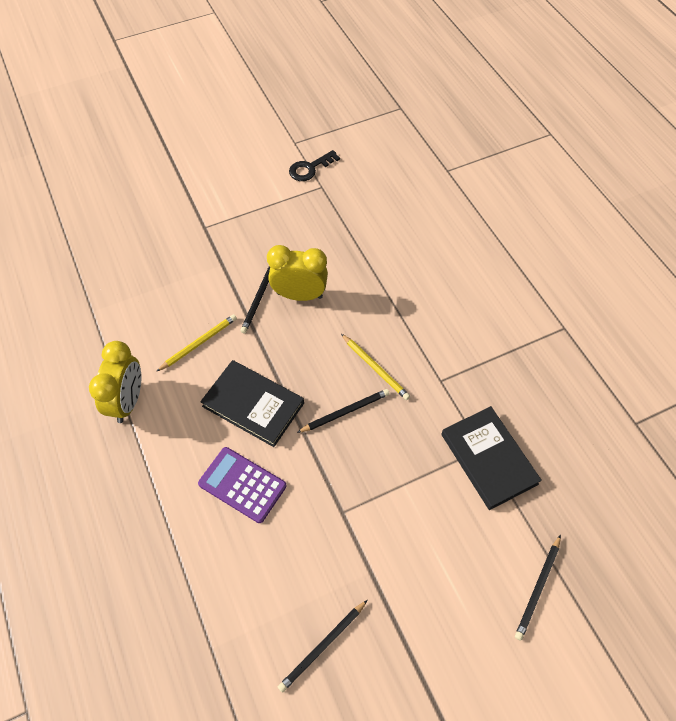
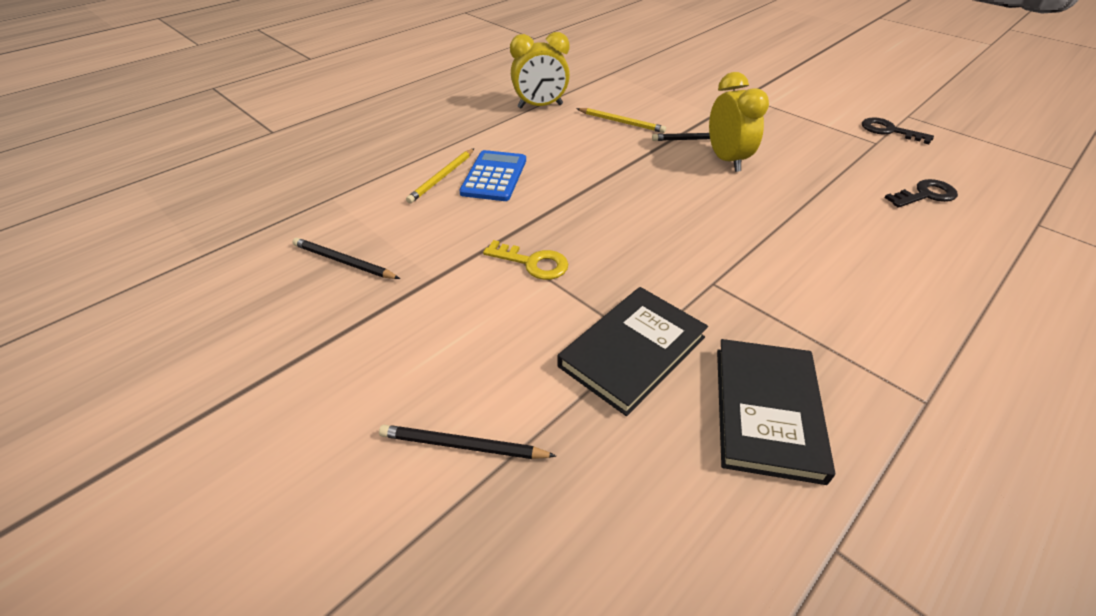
camera: 70 degrees right, 15 degrees down
purple calculator [198,447,286,523] -> blue calculator [459,150,526,201]
black book [200,360,304,447] -> black book moved to [717,339,835,485]
black pencil [297,389,390,433] -> none
yellow pencil [341,334,410,400] -> yellow pencil moved to [406,148,474,203]
none -> yellow key [483,240,568,280]
none -> black key [884,179,958,208]

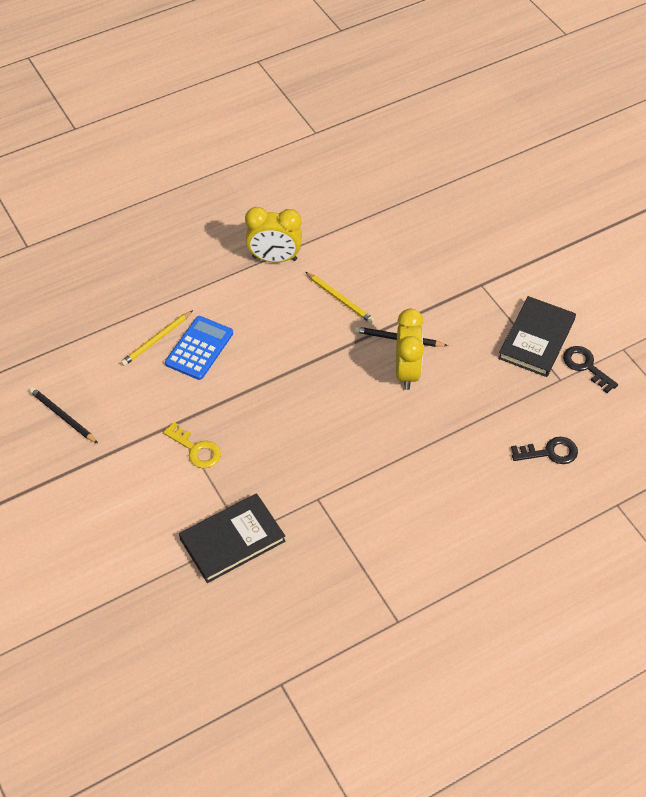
camera: 15 degrees right, 10 degrees up
black pencil [379,425,556,459] -> none
black book [717,339,835,485] -> black book moved to [498,296,576,377]

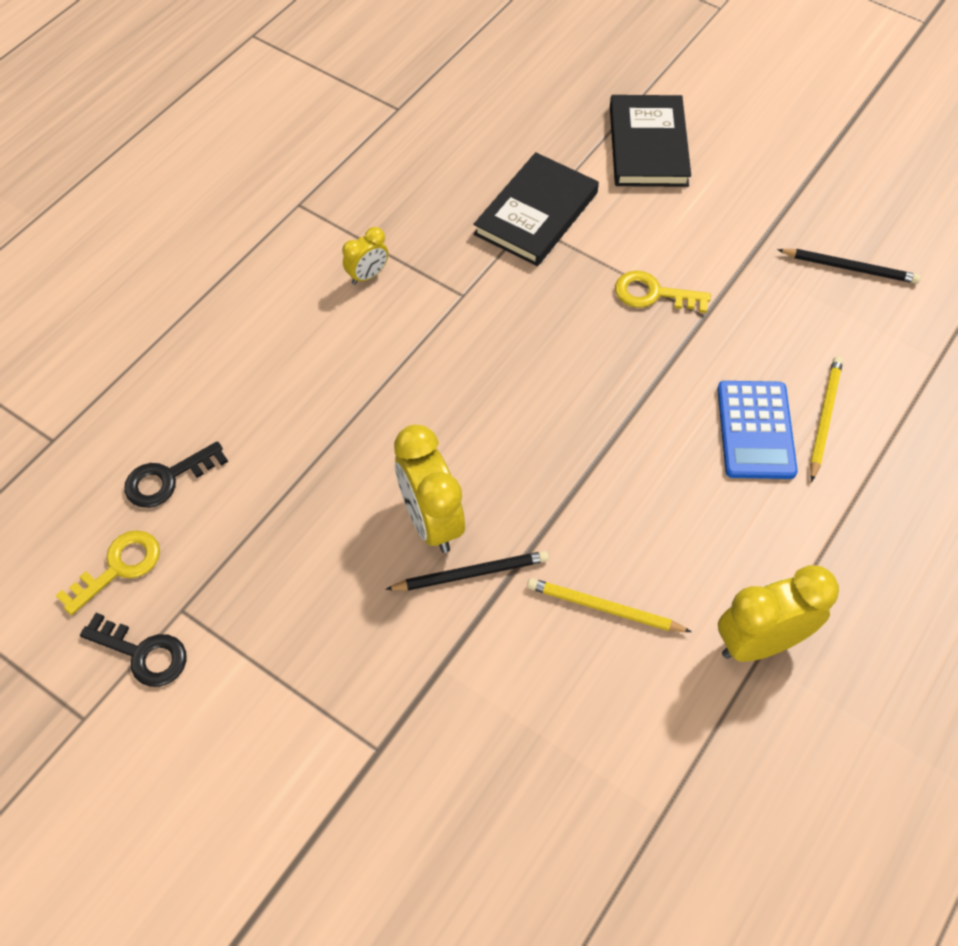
camera: 155 degrees right, 5 degrees up
black book [498,296,576,377] -> black book moved to [610,95,691,187]
none -> yellow key [55,530,160,615]
none -> yellow clock [342,227,388,285]

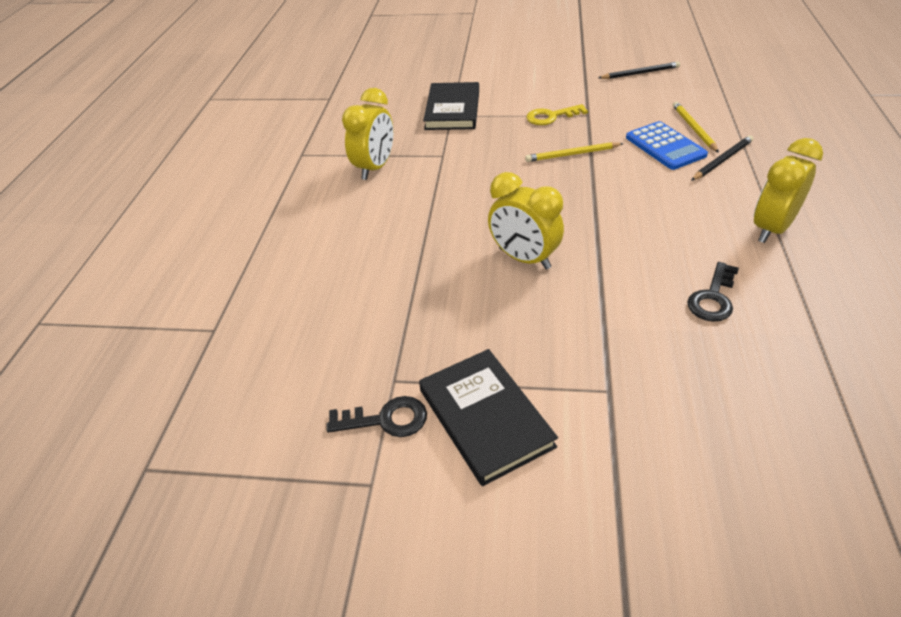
camera: 25 degrees left, 15 degrees down
yellow key [55,530,160,615] -> none
black key [124,441,228,508] -> black key moved to [687,262,739,322]
yellow clock [342,227,388,285] -> yellow clock [342,88,393,180], size x1.87
black pencil [385,551,549,591] -> black pencil moved to [691,135,753,181]
yellow pencil [527,578,692,632] -> yellow pencil moved to [525,142,624,162]
black book [610,95,691,187] -> black book moved to [419,349,558,486]

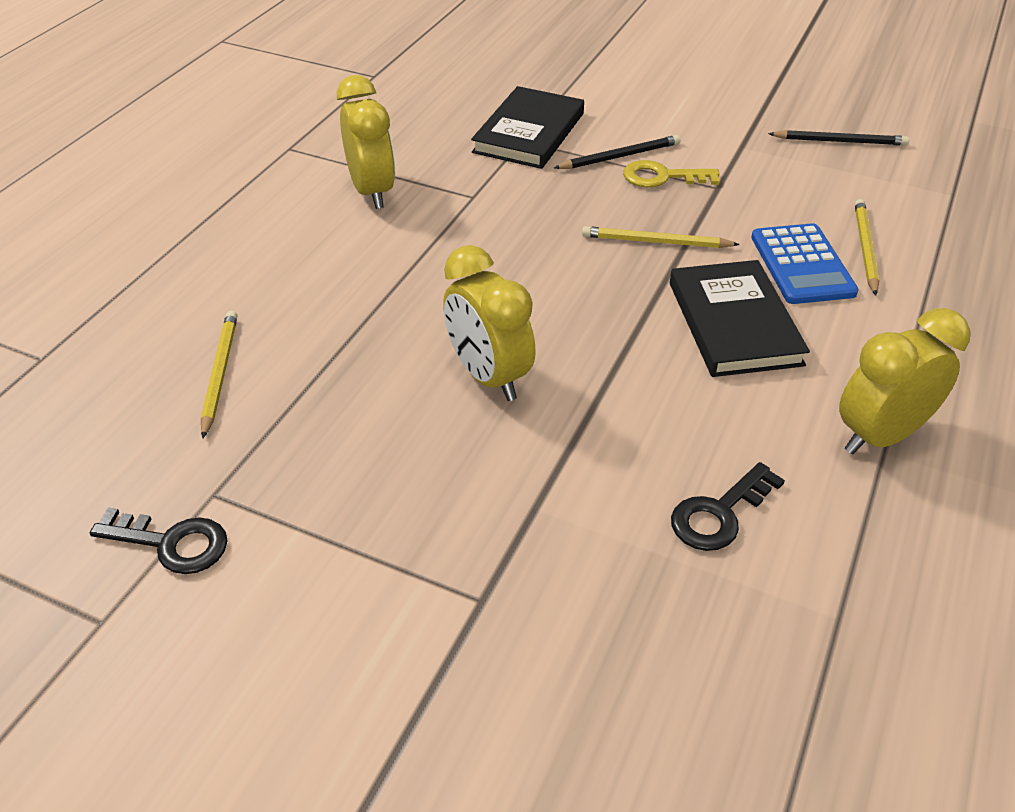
camera: 15 degrees right, 0 degrees up
yellow clock [342,88,393,180] -> yellow clock turned 60 degrees counterclockwise [337,75,395,209]
black book [419,349,558,486] -> black book moved to [670,260,810,377]
black pencil [691,135,753,181] -> black pencil moved to [554,135,681,169]
none -> yellow pencil [201,311,237,439]

